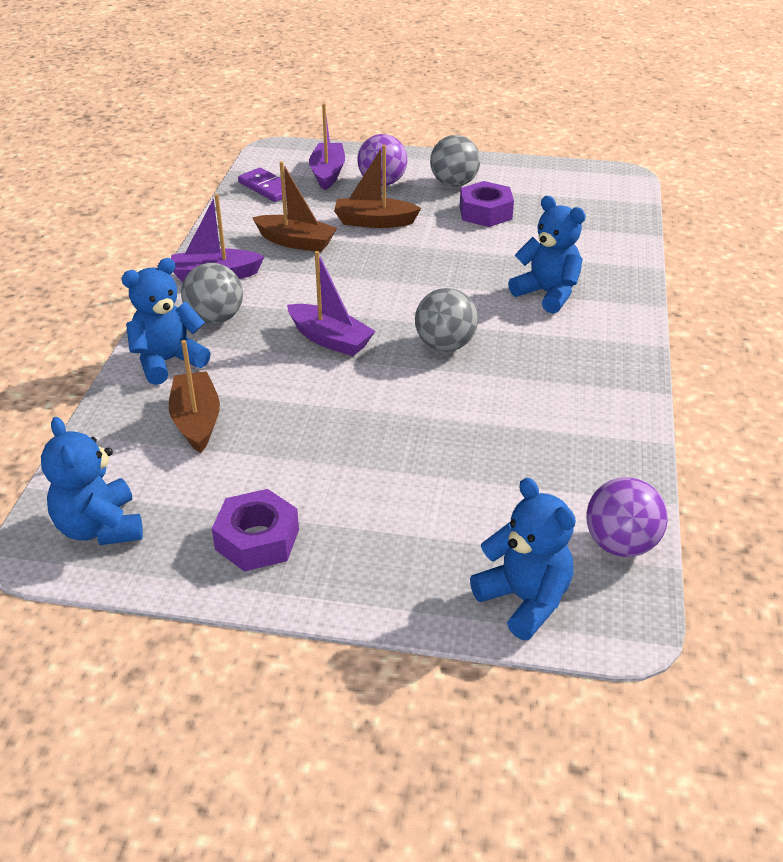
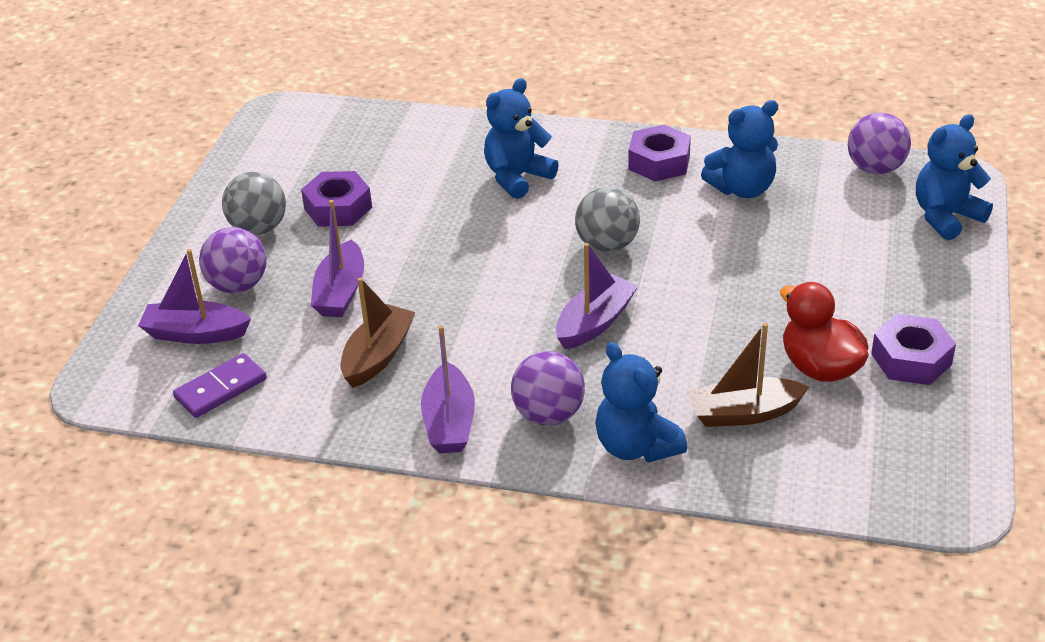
camera: 85 degrees left, 0 degrees up
blue teddy bear [41,417,143,545] -> blue teddy bear moved to [701,100,778,198]
grey ball [181,263,243,324] -> purple ball [511,351,585,425]
brown boat [334,145,421,228] -> purple boat [311,200,364,317]
none -> purple nut [628,125,691,181]
none -> red duck [780,282,869,382]

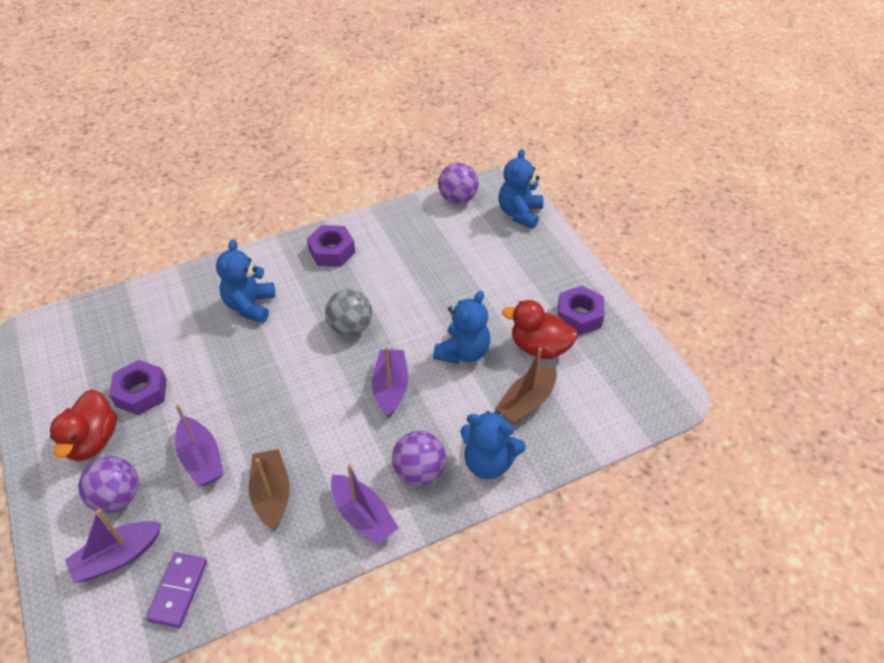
camera: 40 degrees left, 10 degrees up
grey ball [222,172,286,235] -> red duck [50,389,117,461]
blue teddy bear [701,100,778,198] -> blue teddy bear moved to [433,291,490,364]

